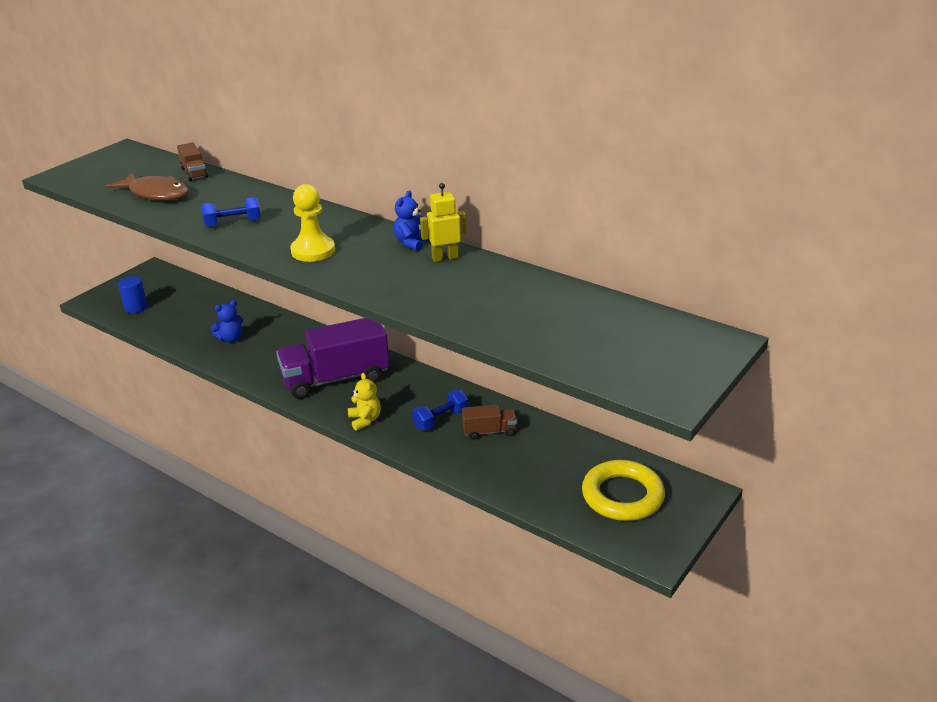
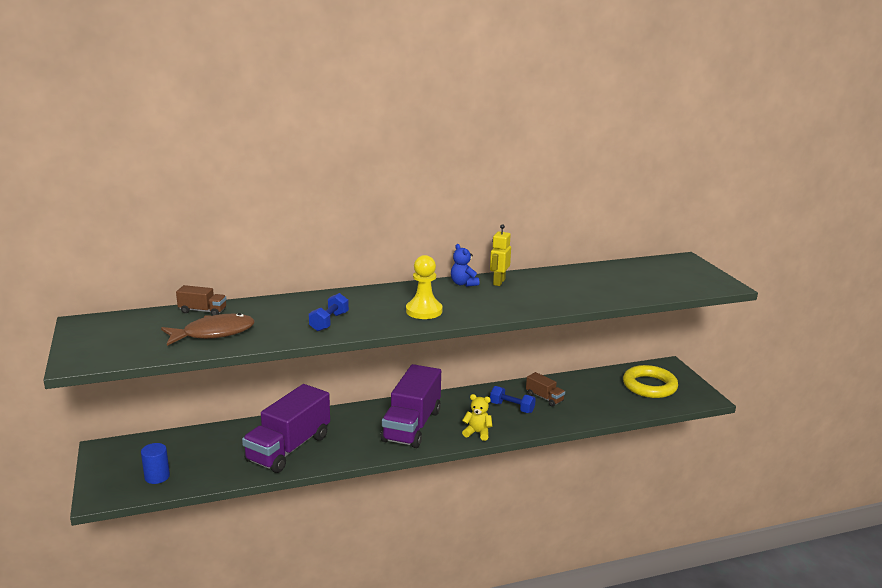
camera: 55 degrees left, 10 degrees down
blue teddy bear [211,300,243,342] -> purple truck [242,384,330,473]
blue dumbbell [412,390,468,430] -> blue dumbbell turned 60 degrees counterclockwise [490,386,536,413]
brown truck [462,404,517,440] -> brown truck turned 105 degrees clockwise [526,372,565,407]

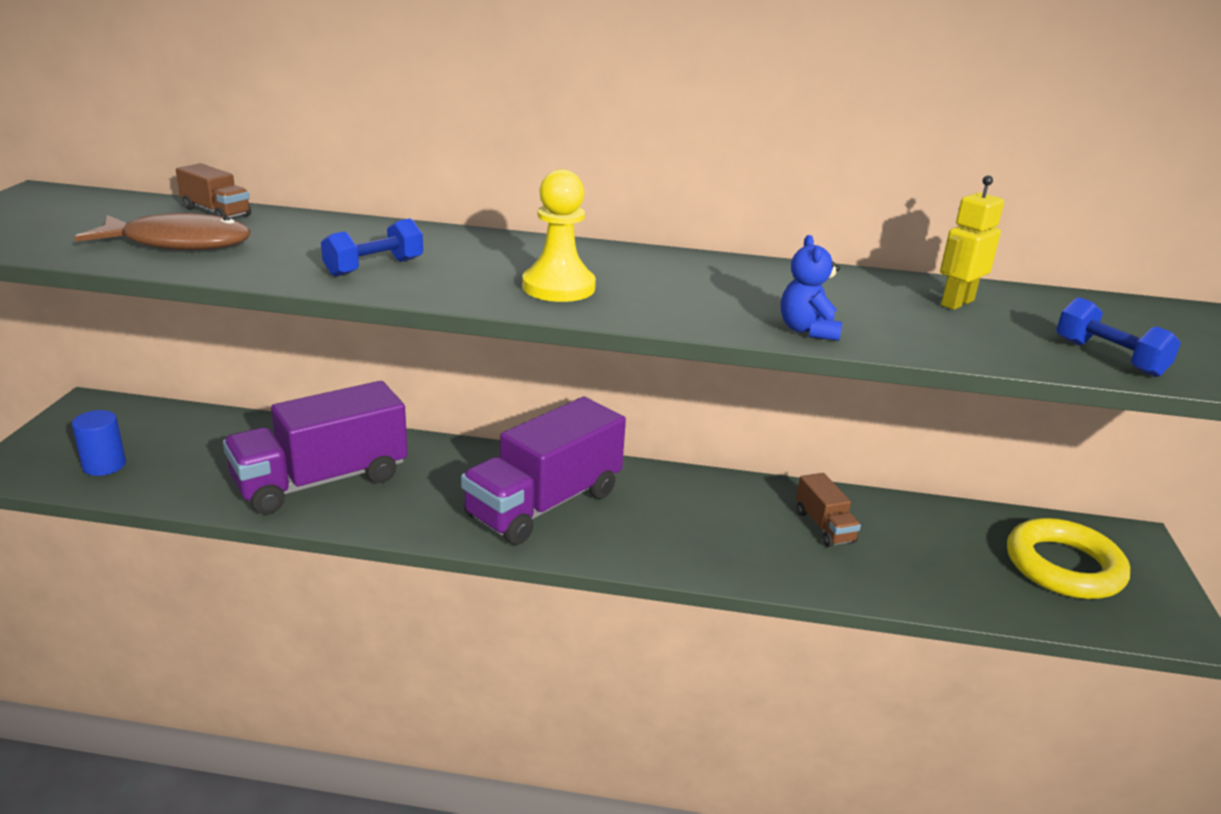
camera: 25 degrees right, 5 degrees up
blue teddy bear [451,244,479,287] -> blue teddy bear moved to [781,235,842,341]
yellow teddy bear [462,394,492,441] -> none
yellow robot [490,224,511,286] -> yellow robot moved to [940,175,1004,310]
blue dumbbell [490,386,536,413] -> blue dumbbell moved to [1056,297,1181,377]

